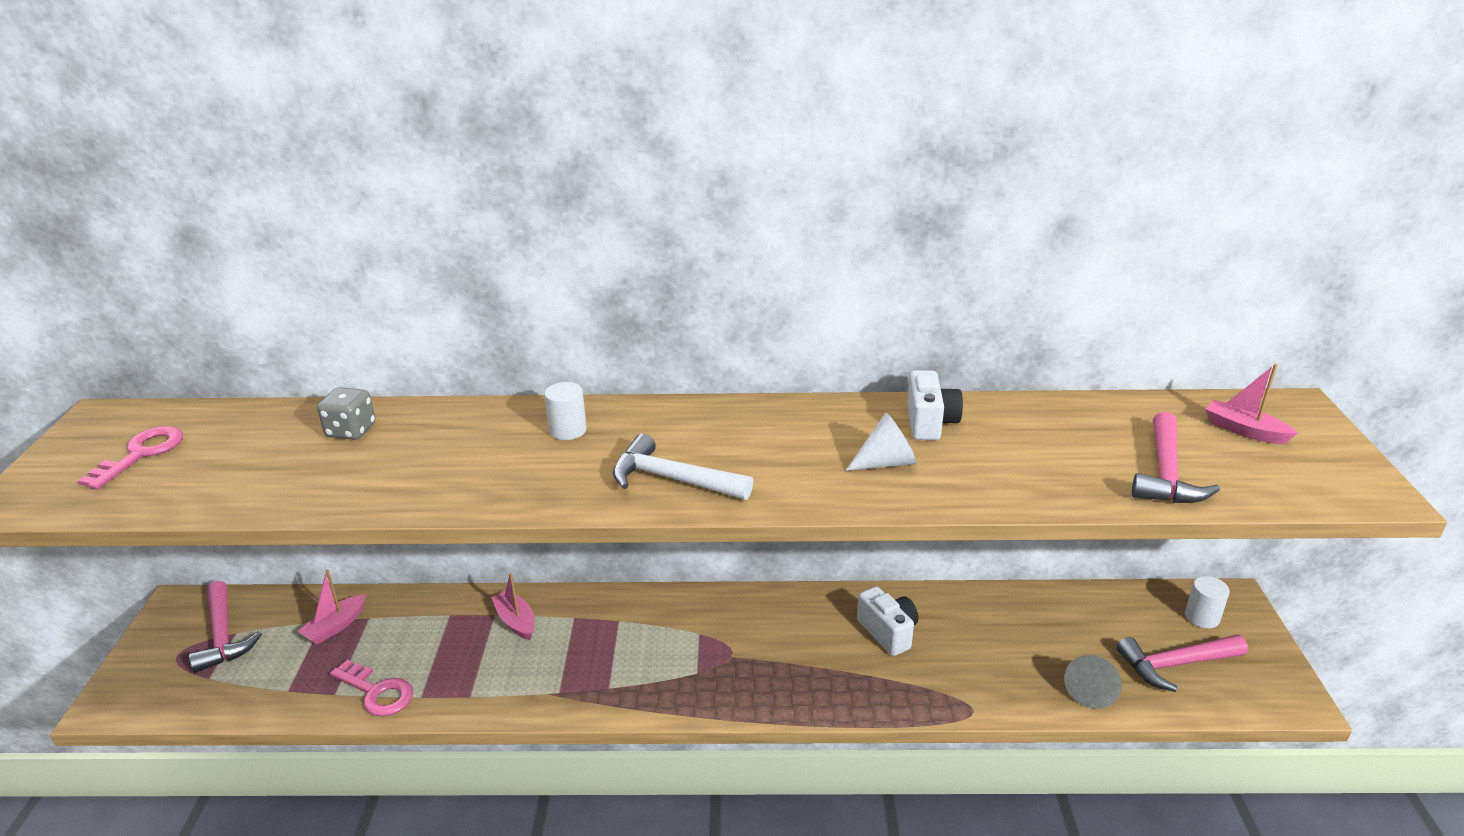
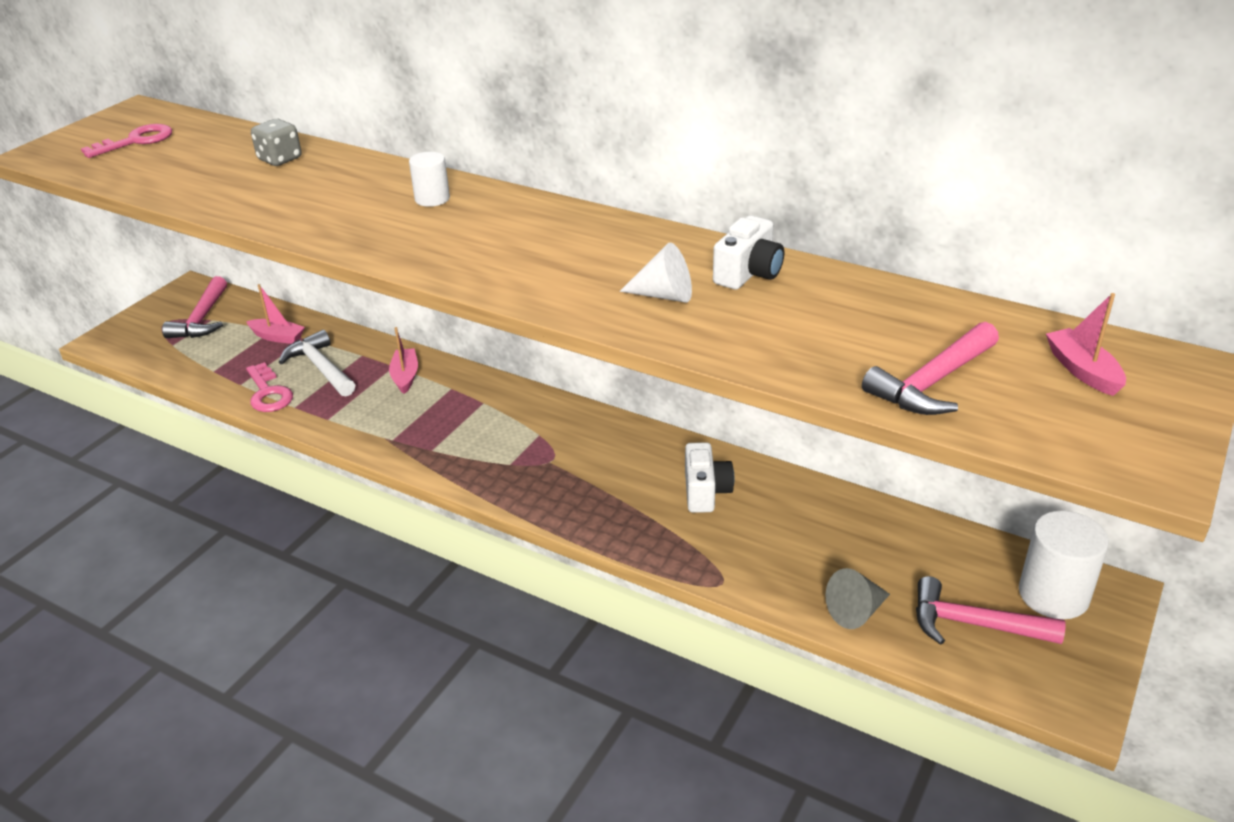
camera: 30 degrees right, 5 degrees up
pink boat [298,569,366,644] -> pink boat turned 135 degrees counterclockwise [246,284,305,344]
white hammer [613,433,753,500] -> white hammer moved to [279,330,355,396]
white cylinder [1185,576,1230,628] -> white cylinder [1019,511,1109,619], size x1.74

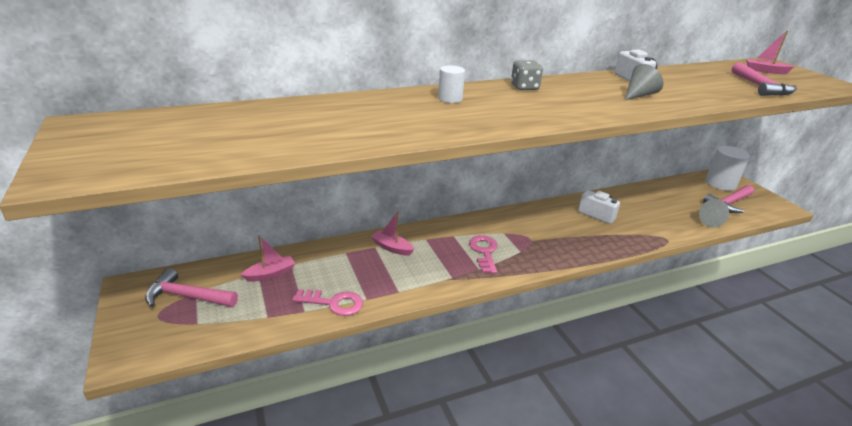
camera: 55 degrees left, 5 degrees down
pink key [81,124,172,158] -> pink key moved to [469,235,498,274]
pink hammer [162,276,227,338] -> pink hammer turned 150 degrees clockwise [145,268,238,307]
grey dice [251,119,301,166] -> grey dice moved to [511,60,543,90]
white hammer [279,330,355,396] -> none
white cone [620,242,692,303] -> grey cone [625,64,664,100]

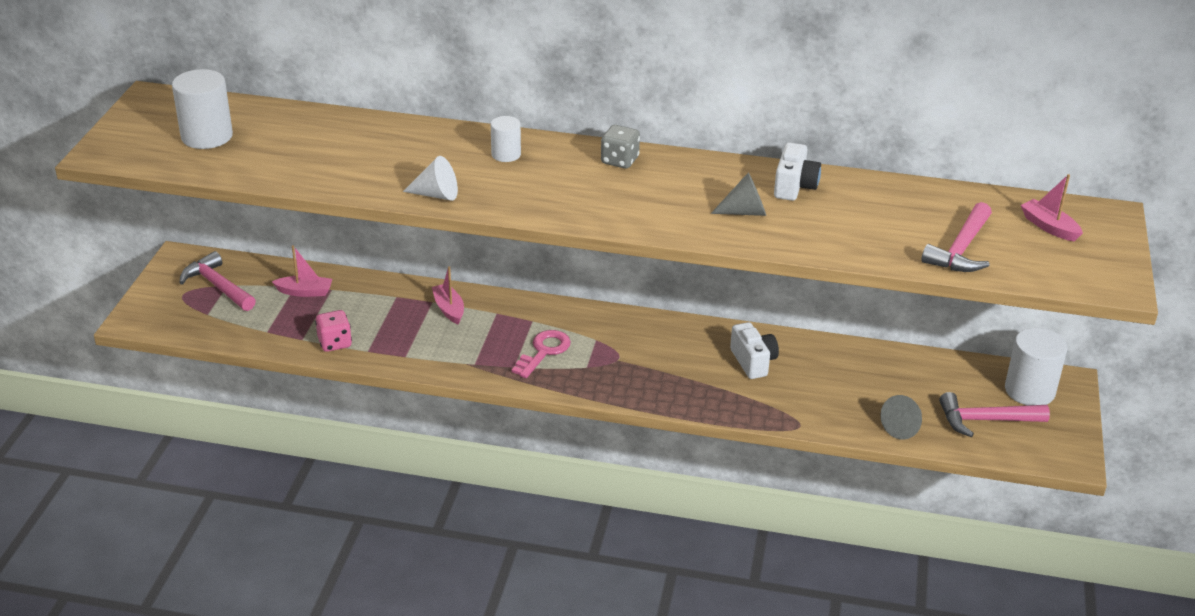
camera: 35 degrees right, 5 degrees up
pink key [292,289,363,316] -> pink dice [315,310,352,352]
none -> white cylinder [172,69,233,149]
none -> white cone [403,156,458,201]

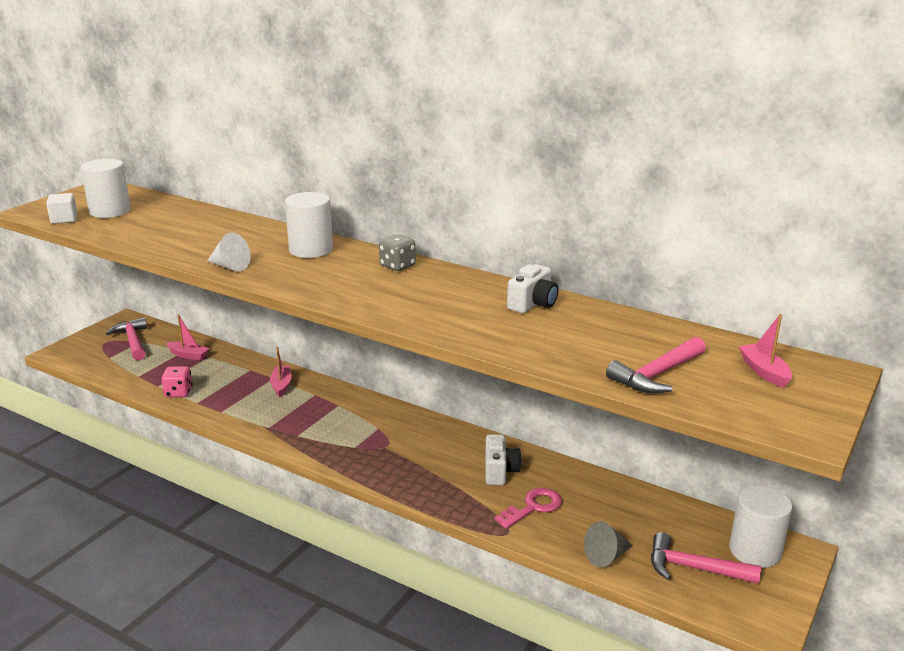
camera: 20 degrees right, 10 degrees down
white cylinder [491,116,521,162] -> white cylinder [285,192,333,258], size x1.74
pink key [512,330,571,378] -> pink key moved to [495,488,562,529]
grey cone [711,173,766,216] -> none
none -> white cube [46,193,77,224]

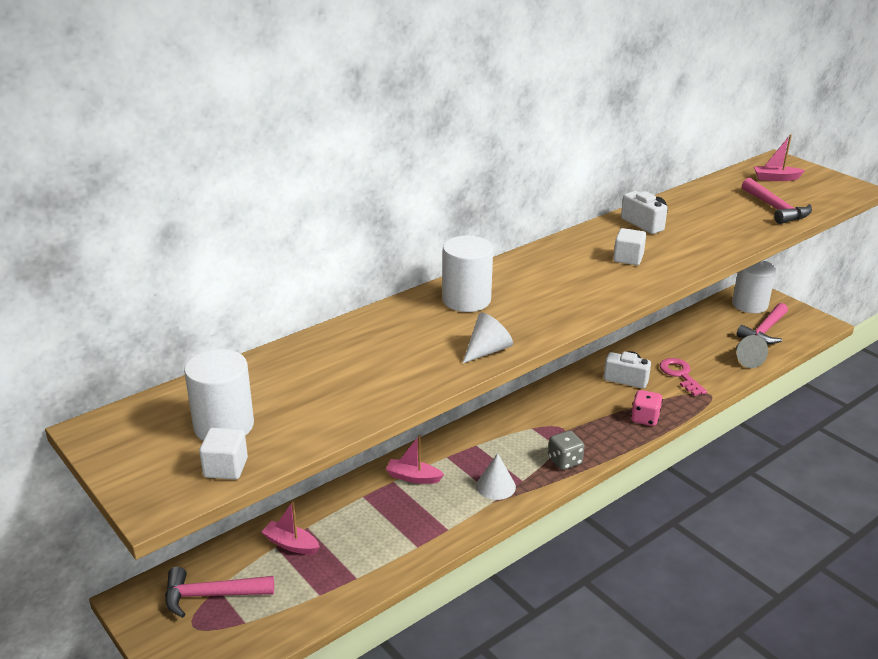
camera: 70 degrees left, 5 degrees up
pink dice [161,366,193,397] -> pink dice moved to [631,390,663,426]
pink boat [166,315,209,360] -> pink boat turned 105 degrees counterclockwise [261,501,320,555]
grey dice [379,234,416,271] -> grey dice moved to [548,431,585,470]
none -> white cone [476,453,516,500]
none -> white cube [613,228,646,265]

